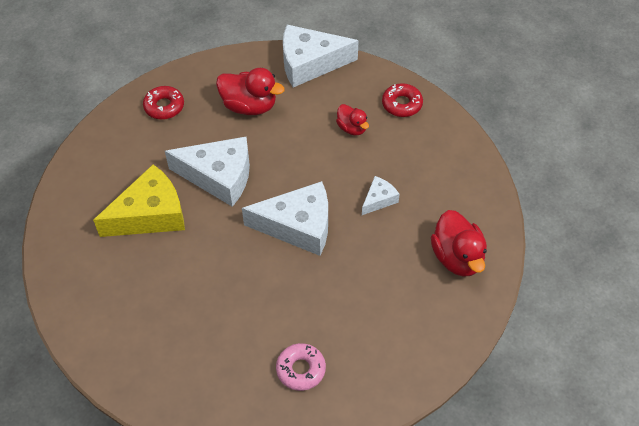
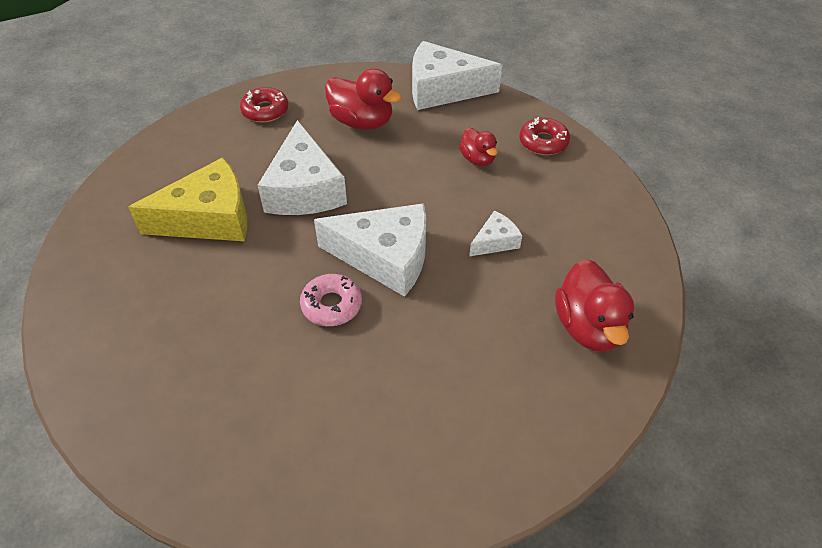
camera: 10 degrees right, 5 degrees down
white cheese [165,137,250,207] -> white cheese turned 60 degrees clockwise [258,120,347,215]
pink donut [276,343,326,391] -> pink donut moved to [300,274,362,326]

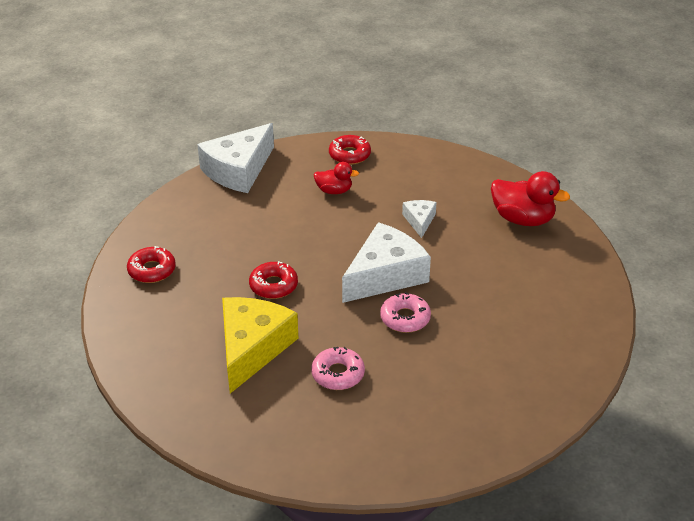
camera: 55 degrees left, 10 degrees down
white cheese [258,120,347,215] -> red donut [249,261,298,299]
red duck [325,68,402,130] -> none
none -> pink donut [311,347,365,390]

